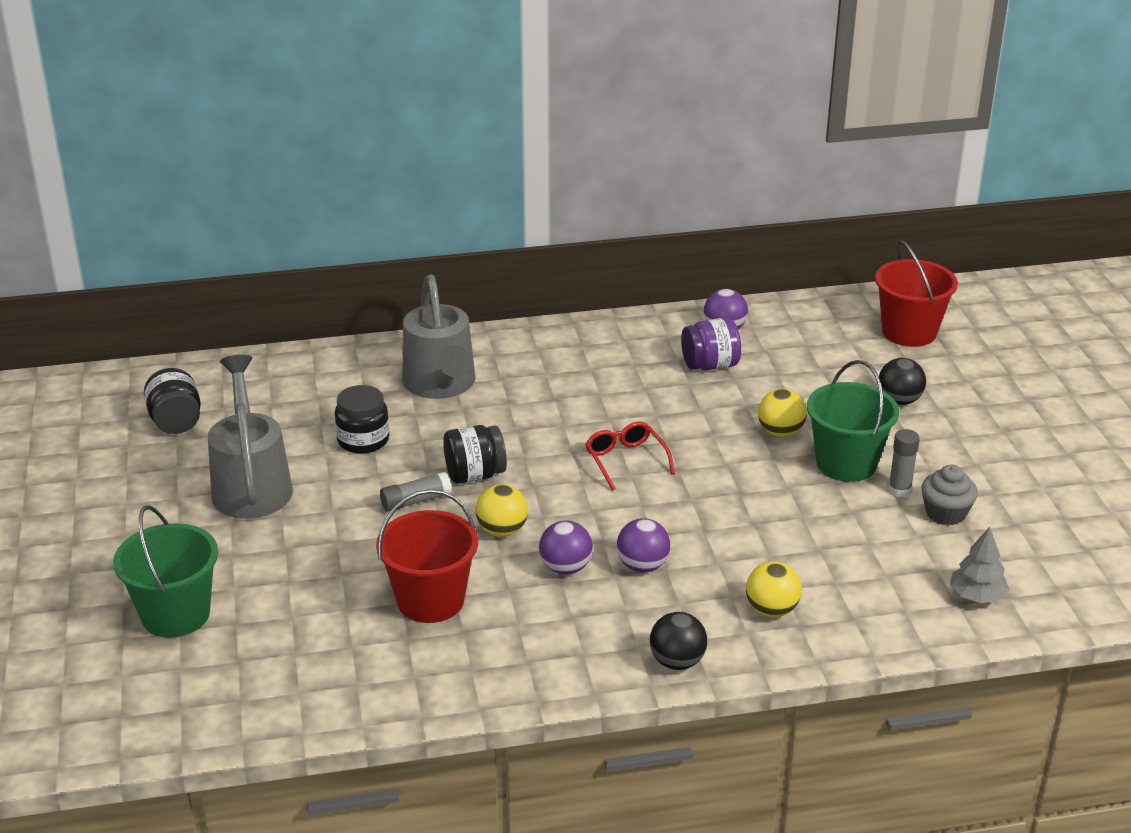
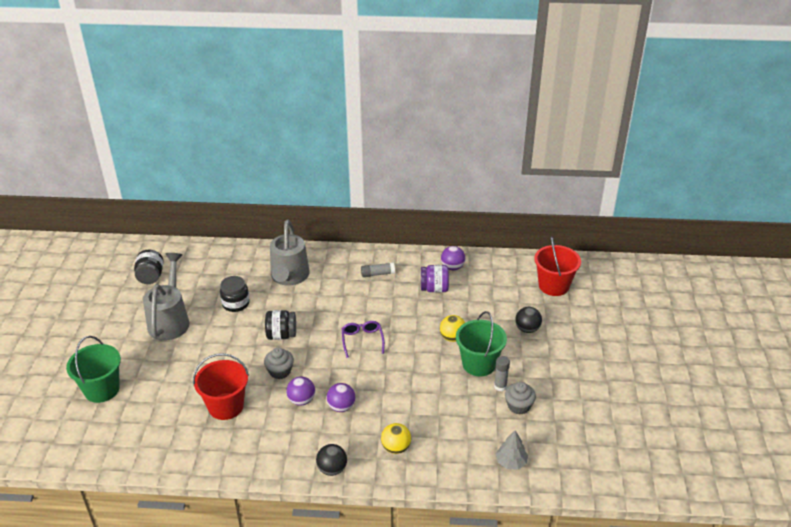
camera: 15 degrees right, 5 degrees up
grey glue stick [380,472,452,512] -> grey glue stick moved to [361,262,395,277]
yellow ball [476,484,528,537] -> grey cupcake [264,348,294,379]
red glasses [585,421,675,491] -> purple glasses [342,321,385,358]

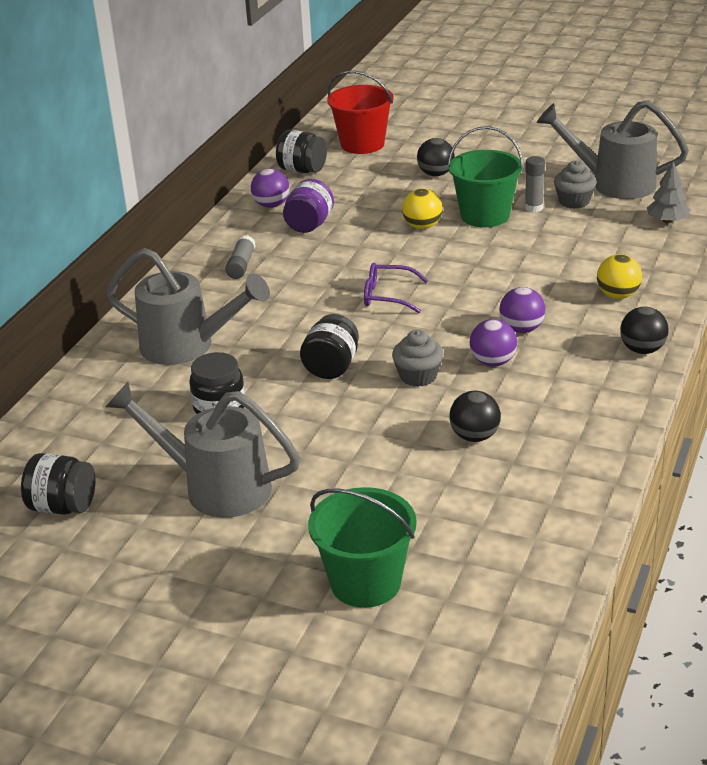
camera: 70 degrees left, 5 degrees down
red bucket [193,353,249,420] -> black ball [449,391,501,442]
none -> black jar [276,130,327,173]
none -> grey watering can [537,100,689,199]

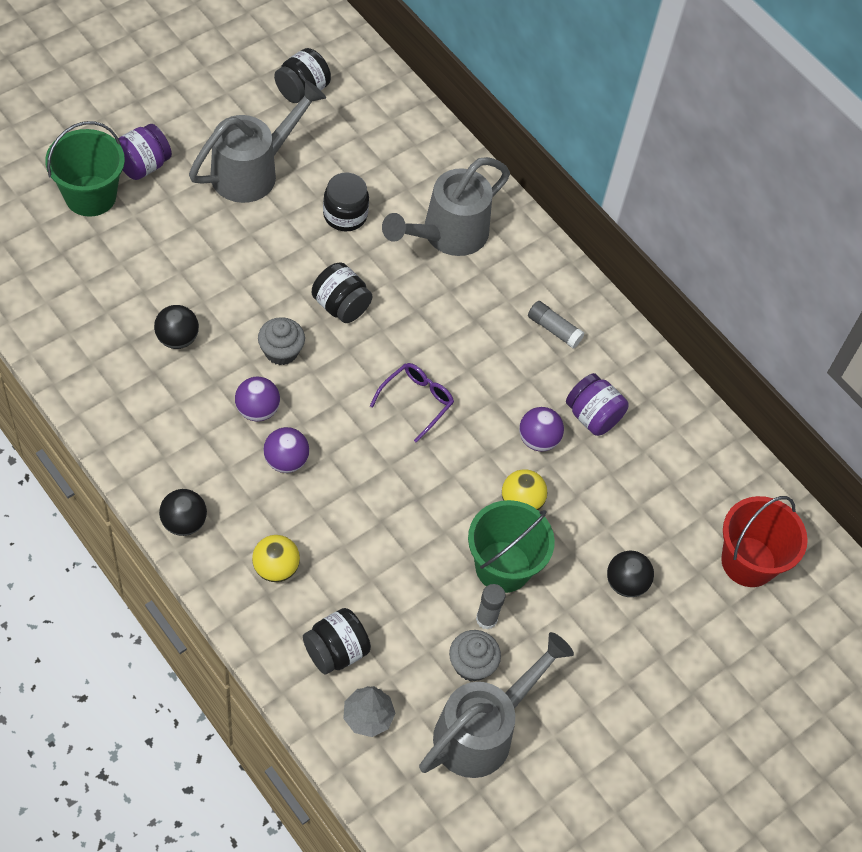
camera: 110 degrees right, 25 degrees up
purple ball [251,168,289,208] -> purple ball moved to [519,407,564,451]
black jar [276,130,327,173] -> black jar moved to [303,608,371,675]
none -> purple jar [118,124,172,180]

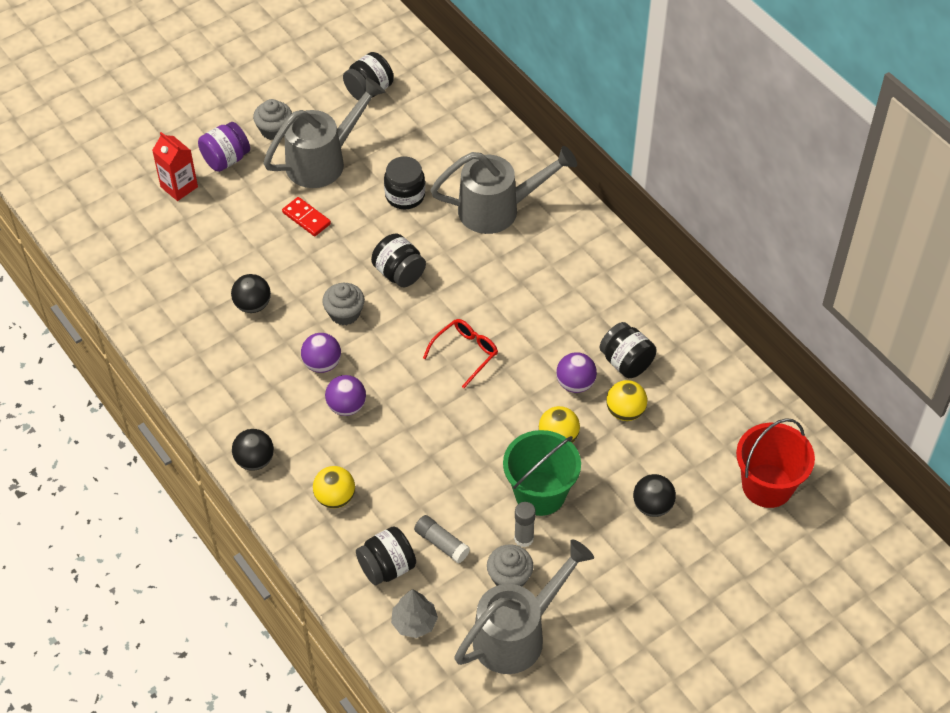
camera: 10 degrees right, 5 degrees down
green bucket [45,121,125,217] -> red carton [152,132,198,201]
purple glasses [370,363,454,443] -> red glasses [423,319,498,388]
grey watering can [382,157,510,256] -> grey watering can turned 150 degrees counterclockwise [430,146,577,234]
grey glue stick [528,301,585,348] -> grey glue stick moved to [414,515,470,564]
purple jar [566,373,629,436] -> black jar [600,322,656,378]
none -> grey cupcake [253,99,292,140]
none -> red domino [282,197,331,236]
none -> yellow ball [606,380,647,421]

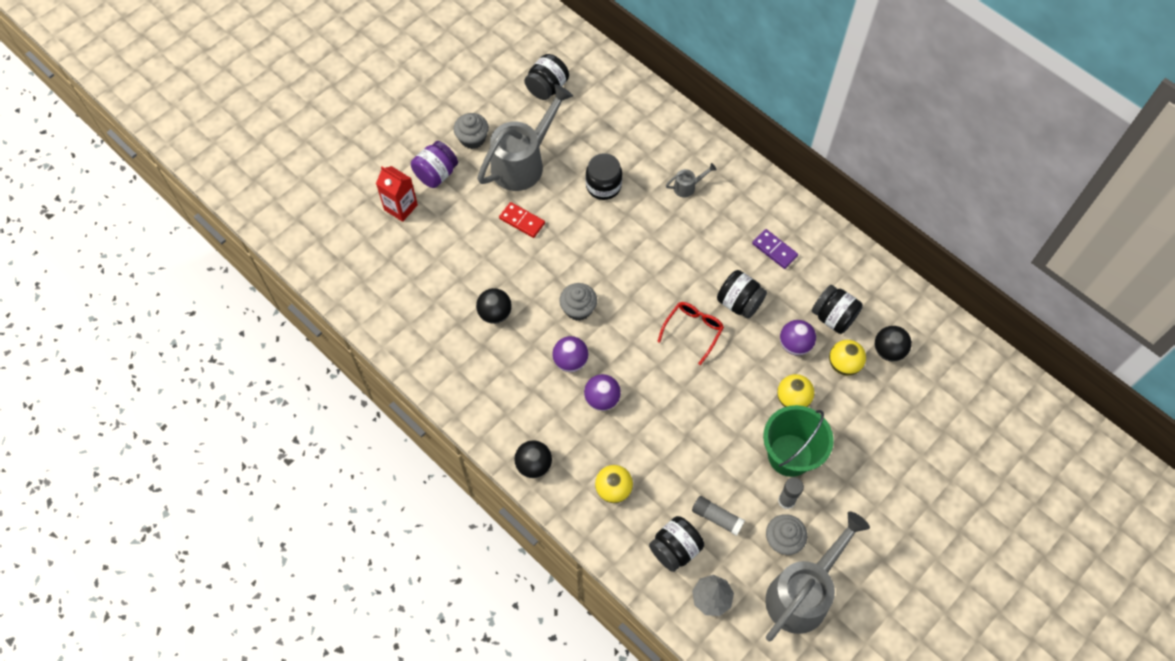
camera: 10 degrees left, 10 degrees up
black jar [371,234,426,287] -> black jar moved to [717,270,767,319]
grey watering can [430,146,577,234] -> grey watering can [666,163,717,197], size x0.41
black ball [633,474,676,517] -> black ball moved to [875,326,912,362]
red bucket [736,418,815,508] -> none
none -> purple domino [752,229,798,269]

